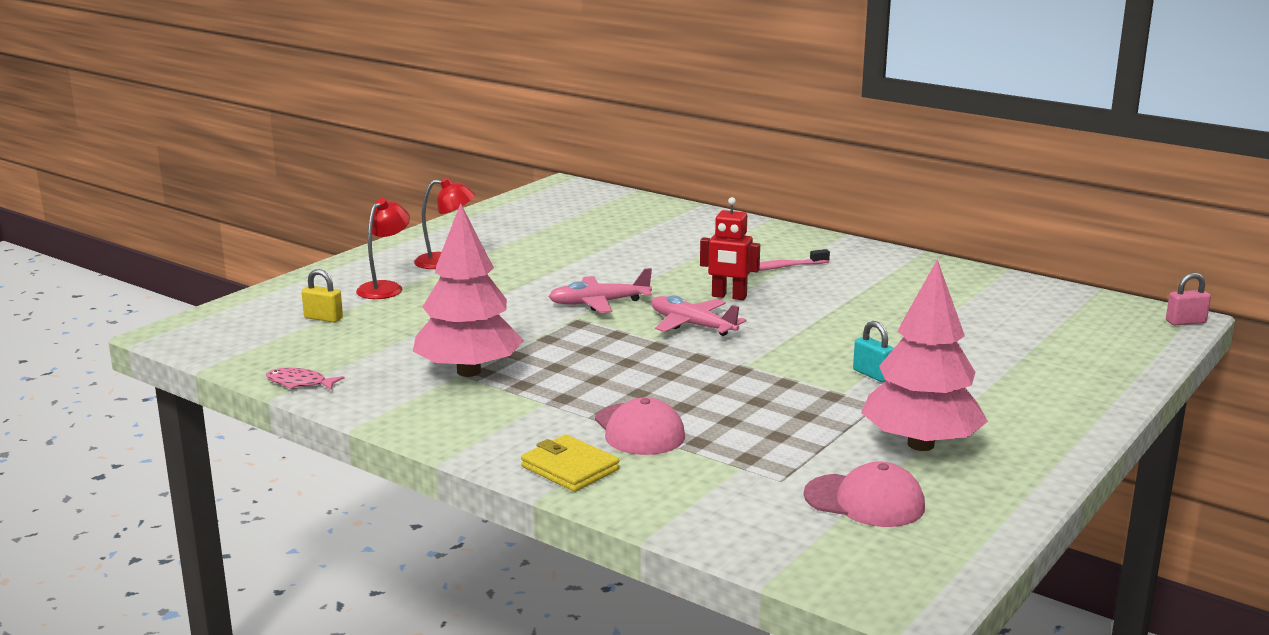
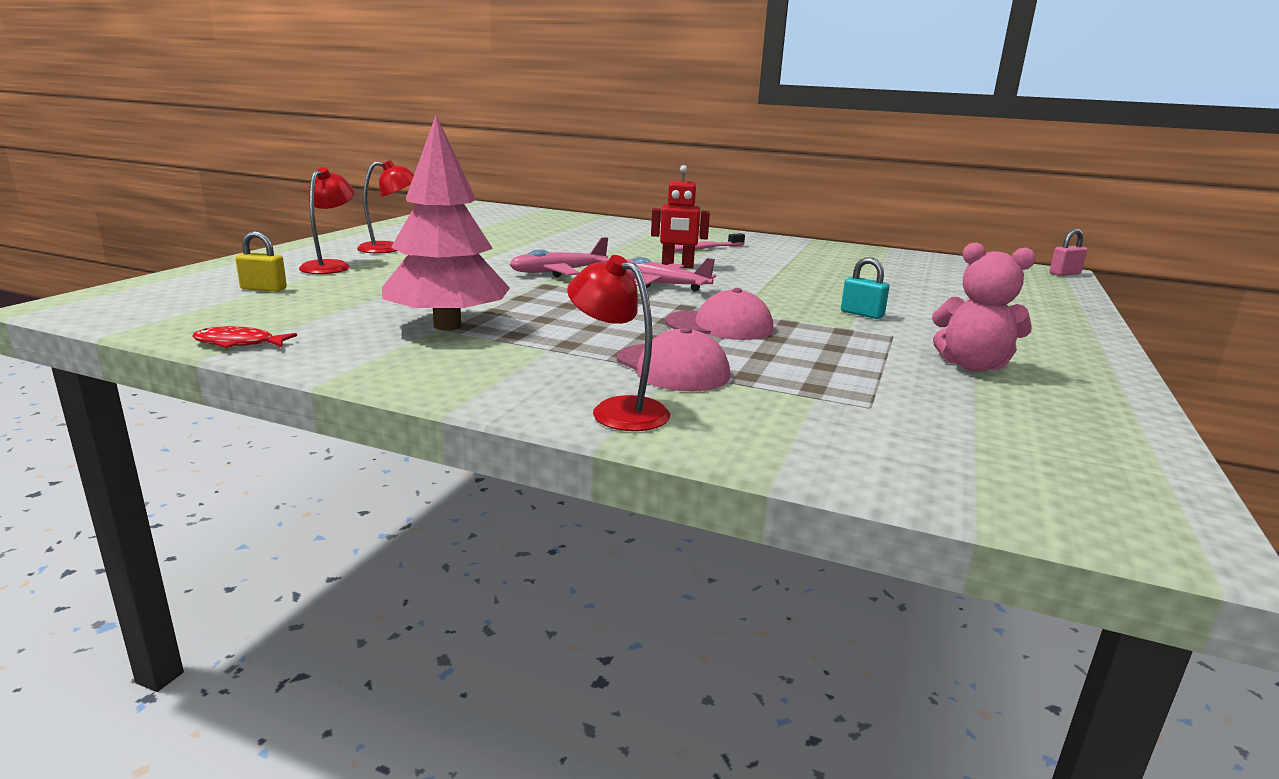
camera: 15 degrees left, 0 degrees up
pink fish [266,368,345,390] -> red fish [192,326,297,348]
yellow wallet [521,435,620,492] -> red lamp [567,255,670,431]
pink cap [804,462,925,527] -> pink cap moved to [665,288,773,340]
pink tree [861,259,988,451] -> pink teddy bear [932,242,1036,372]

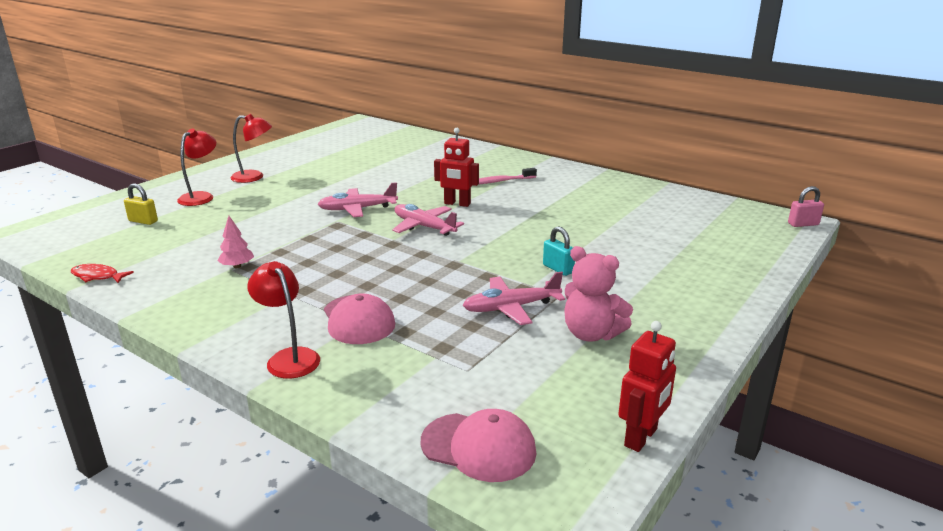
camera: 15 degrees right, 5 degrees up
pink tree [382,115,510,331] -> pink tree [217,216,254,268], size x0.40
pink cap [665,288,773,340] -> pink cap moved to [421,409,536,482]
none -> pink plane [463,272,565,325]
none -> red robot [618,321,676,452]

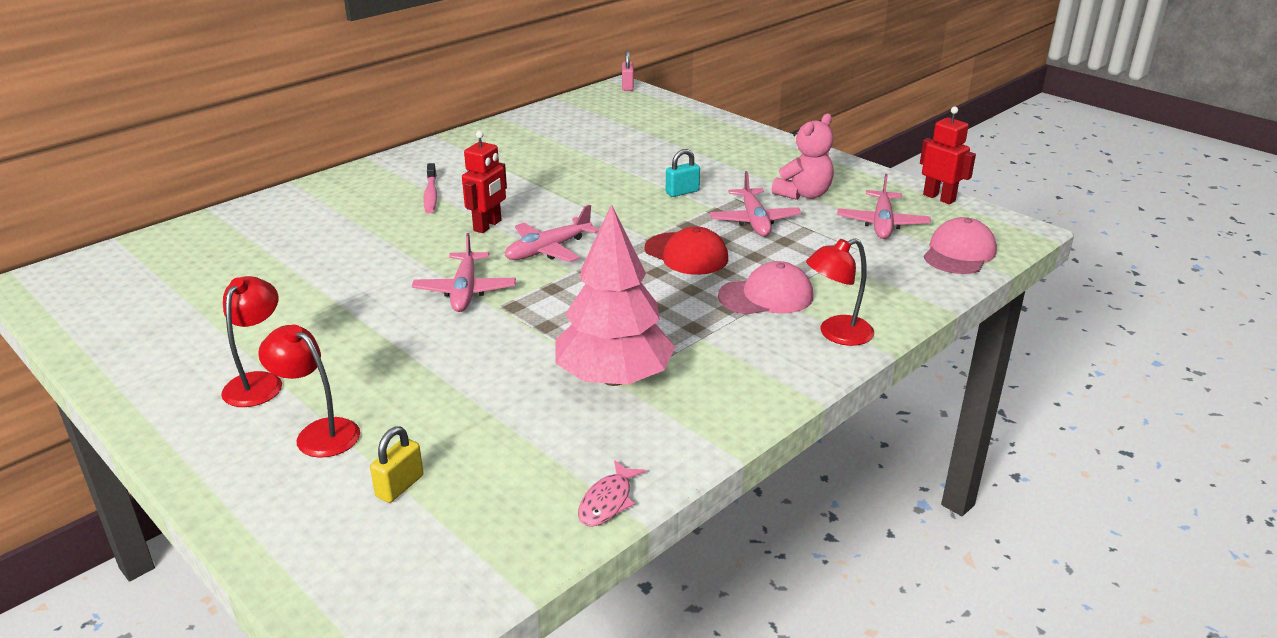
camera: 80 degrees left, 5 degrees up
red fish [71,264,134,283] -> pink fish [578,460,646,526]
pink tree [217,216,254,268] -> pink tree [555,204,675,386], size x2.50
none -> red cap [645,226,728,275]
none -> pink plane [837,174,931,239]

